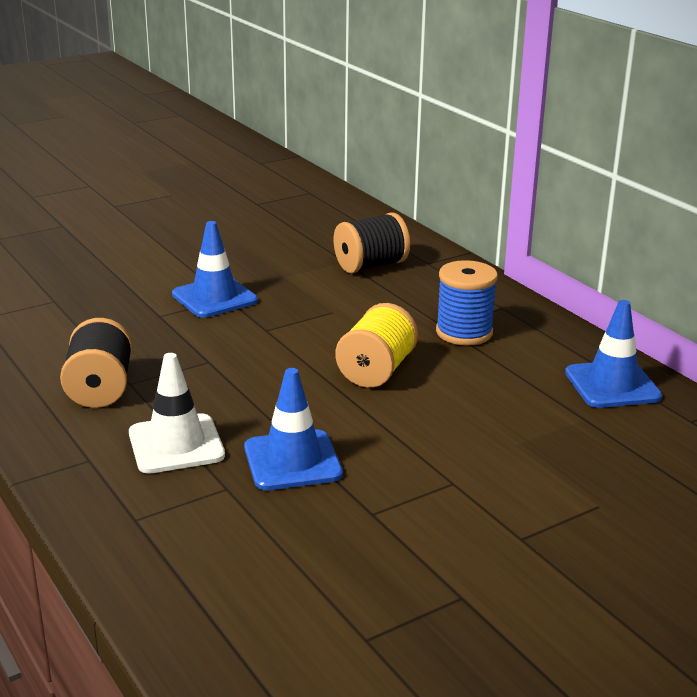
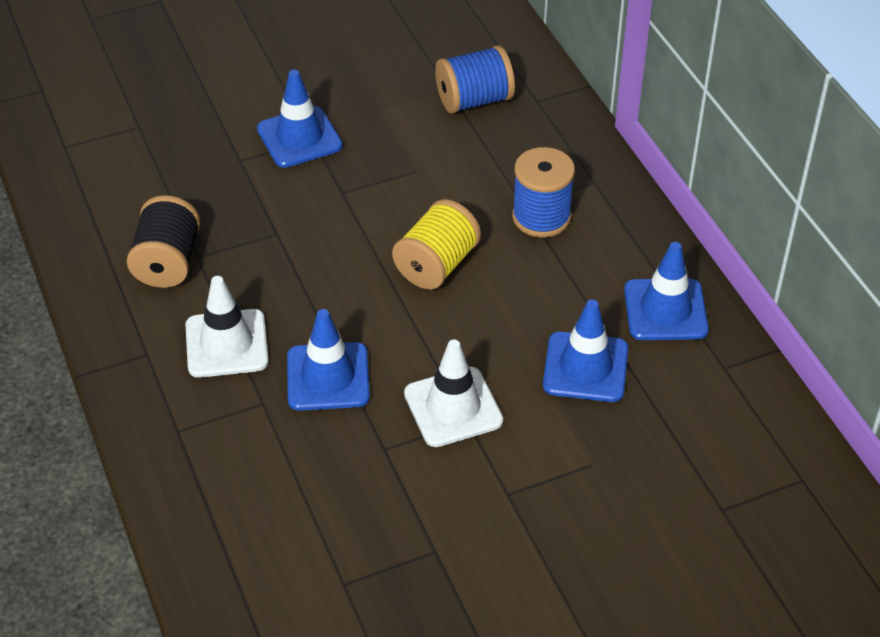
camera: 10 degrees right, 20 degrees up
black spool [334,212,410,273] -> blue spool [435,45,515,114]
none -> white traffic cone [404,340,503,447]
none -> blue traffic cone [543,299,628,402]

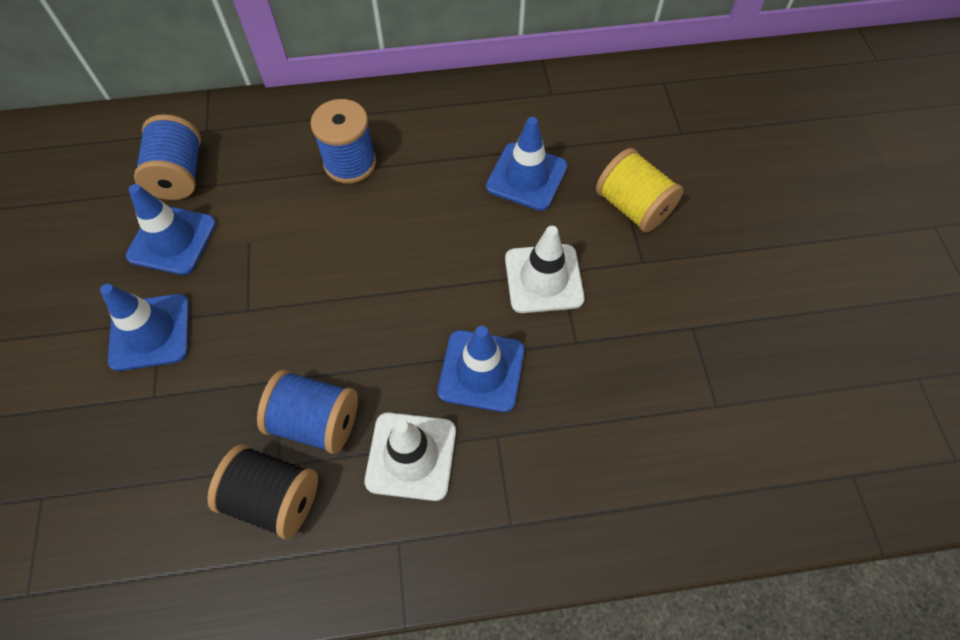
camera: 75 degrees left, 15 degrees up
yellow spool [392,199,481,290] -> yellow spool moved to [596,148,684,233]
blue traffic cone [624,242,709,340] -> blue traffic cone moved to [126,184,216,275]
none -> blue spool [257,370,358,454]

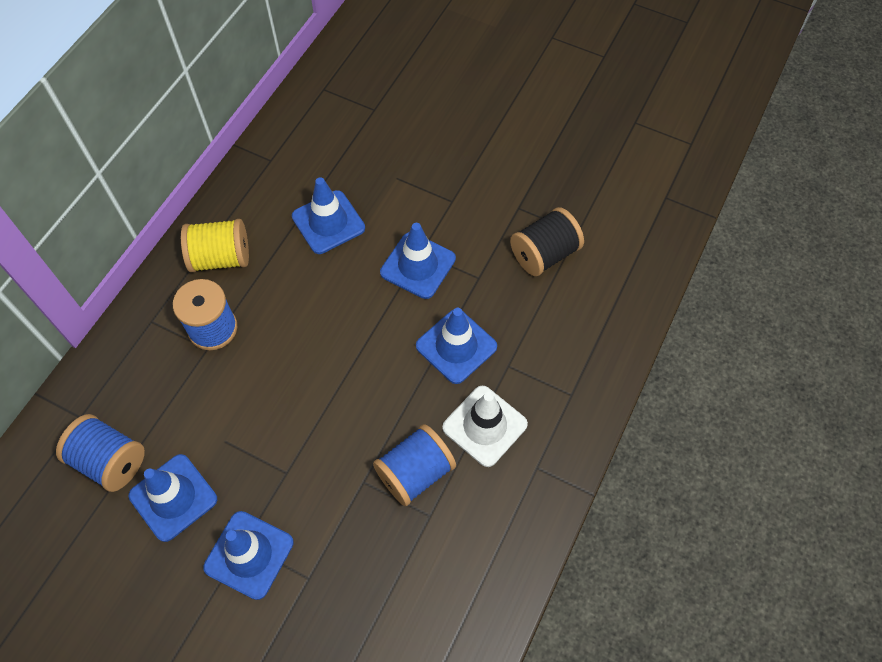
camera: 55 degrees left, 0 degrees up
black spool [207,444,318,539] -> black spool moved to [510,207,584,276]
white traffic cone [505,226,585,313] -> blue traffic cone [380,223,456,299]
yellow spool [596,148,684,233] -> yellow spool moved to [181,219,249,272]

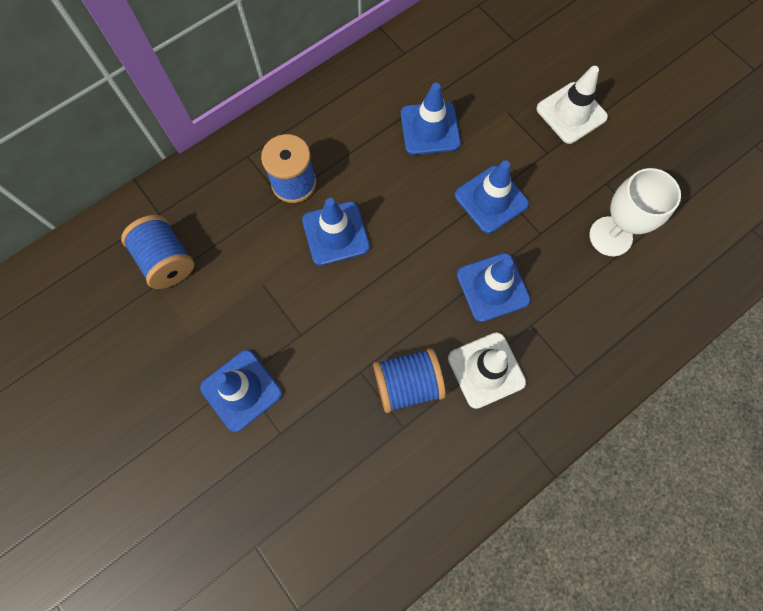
camera: 25 degrees right, 10 degrees up
blue traffic cone [129,454,217,542] -> blue traffic cone moved to [302,198,370,266]
yellow spool [181,219,249,272] -> none
black spool [510,207,584,276] -> white goblet [589,168,681,256]
none -> white traffic cone [536,66,608,144]

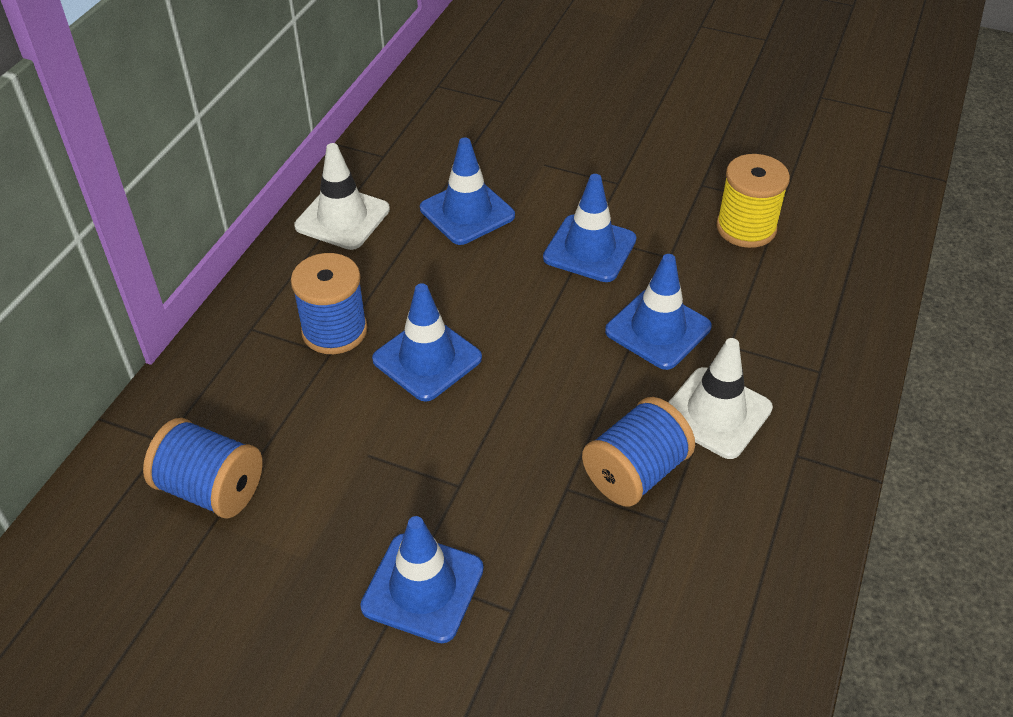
camera: 30 degrees left, 25 degrees down
white traffic cone [536,66,608,144] -> white traffic cone moved to [294,143,390,250]
white goblet [589,168,681,256] -> yellow spool [716,154,790,248]

